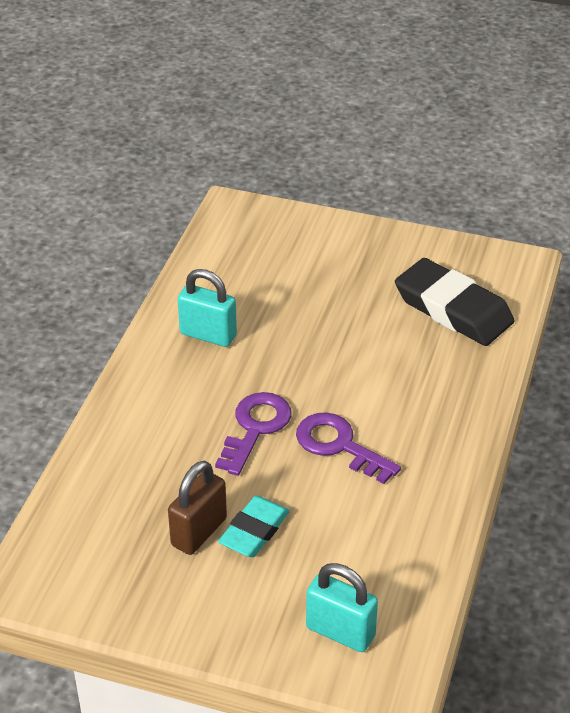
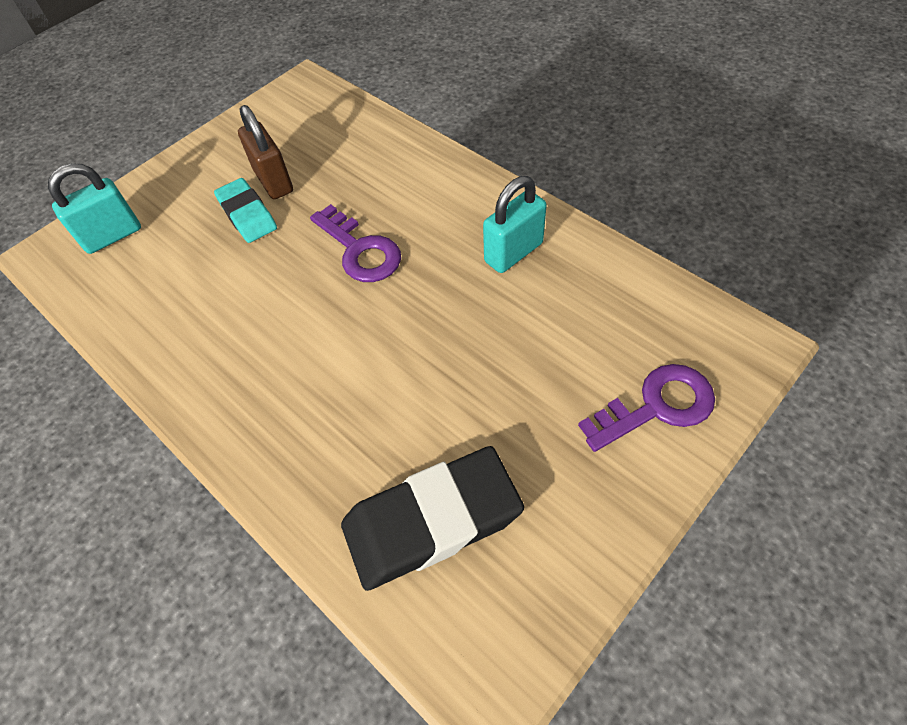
camera: 120 degrees right, 15 degrees up
purple key [296,412,401,484] -> purple key moved to [578,364,715,452]

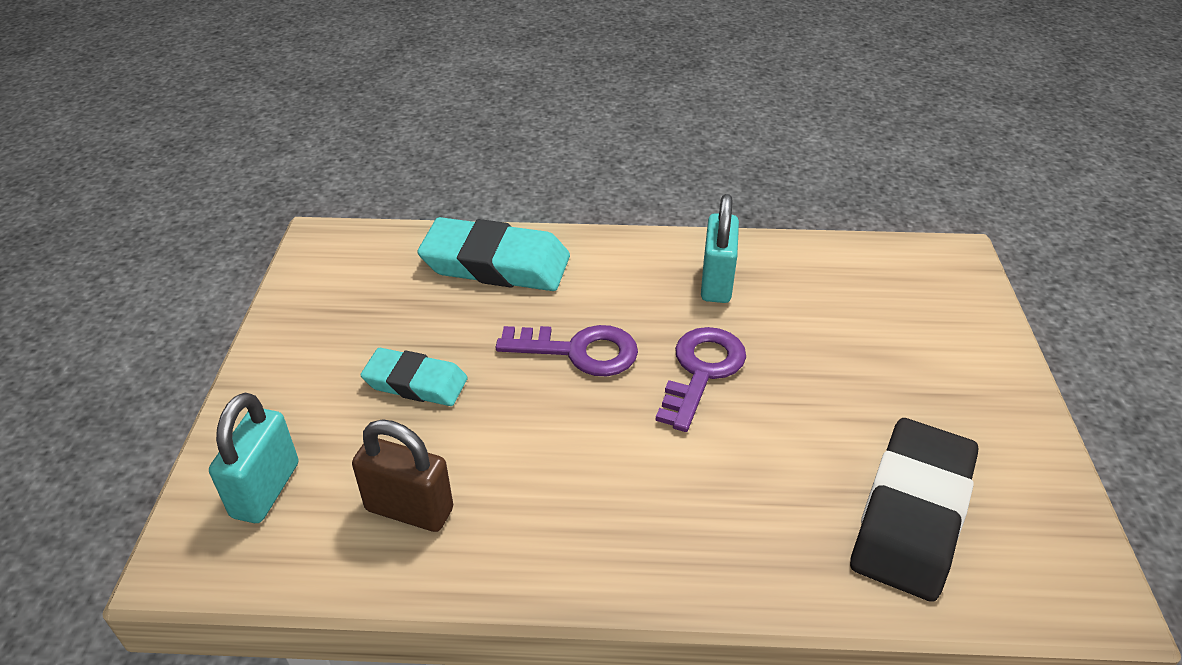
camera: 45 degrees left, 15 degrees down
brown padlock [238,105,293,199] -> brown padlock moved to [352,419,453,532]
purple key [578,364,715,452] -> purple key moved to [655,327,746,432]
none -> turquoise eraser [417,217,570,291]

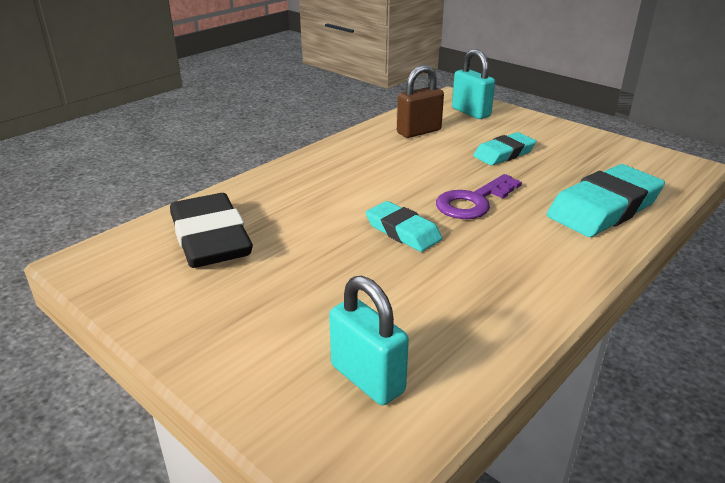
camera: 130 degrees right, 10 degrees down
purple key [655,327,746,432] -> turquoise eraser [366,201,442,252]
turquoise padlock [701,194,739,303] -> turquoise padlock moved to [329,276,409,405]

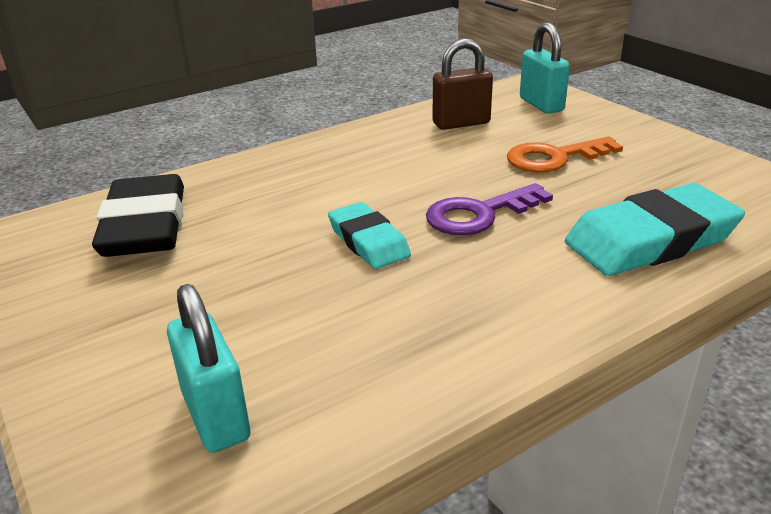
camera: 15 degrees right, 0 degrees up
turquoise eraser [473,132,536,165] -> orange key [507,136,623,173]

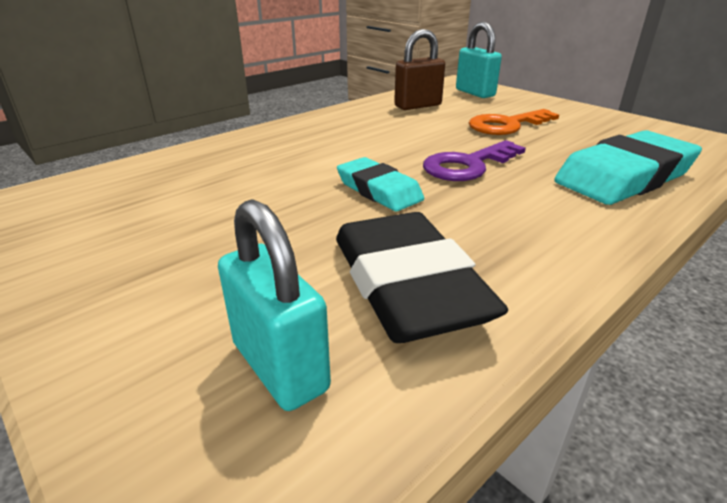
camera: 10 degrees left, 0 degrees up
black eraser [92,174,184,257] -> black eraser moved to [336,212,508,343]

